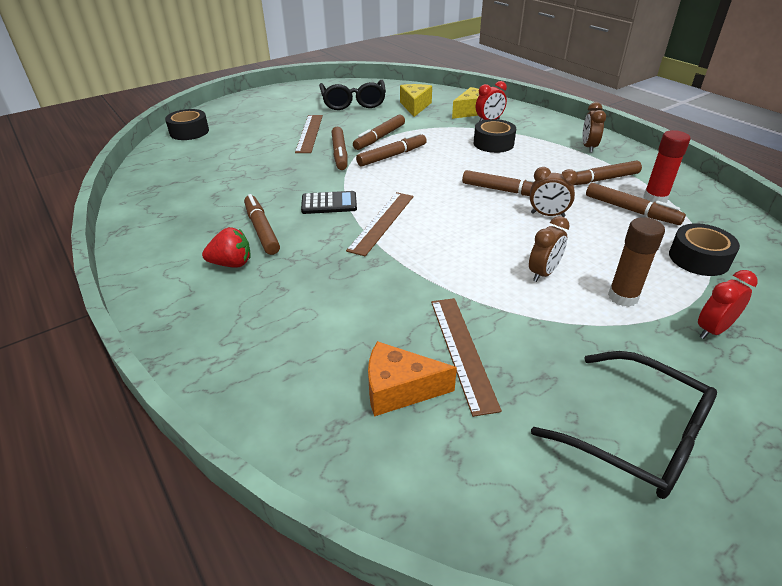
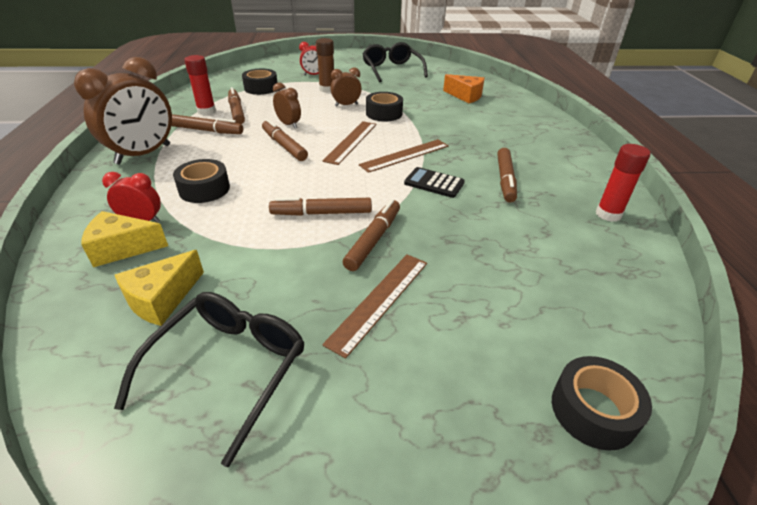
camera: 150 degrees left, 0 degrees up
red strawberry [202,227,251,268] -> none
brown marker [353,115,405,150] -> none
brown ruler [431,298,502,417] -> brown ruler moved to [322,121,377,165]
brown clock [582,102,606,153] -> brown clock [74,57,172,165], size x1.99
none -> black tape [366,92,403,122]
none -> red glue stick [596,144,650,222]

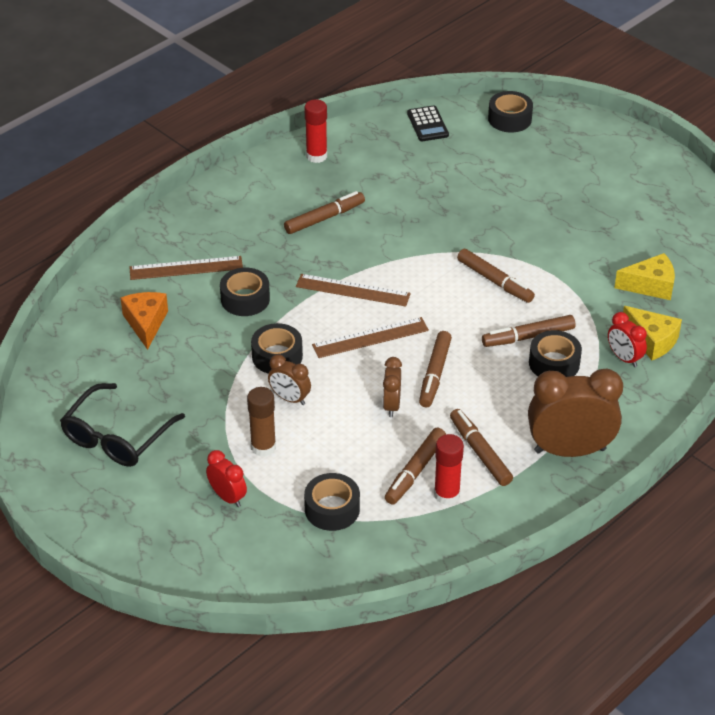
camera: 130 degrees left, 5 degrees up
black glasses [114,292,305,467] -> none
brown ruler [322,254,427,358] -> brown ruler moved to [130,256,243,280]
brown marker [343,199,400,271] -> brown marker moved to [482,315,575,347]
black calculator [404,167,465,198] -> black calculator moved to [407,106,449,141]
none -> black tape [220,268,270,316]

